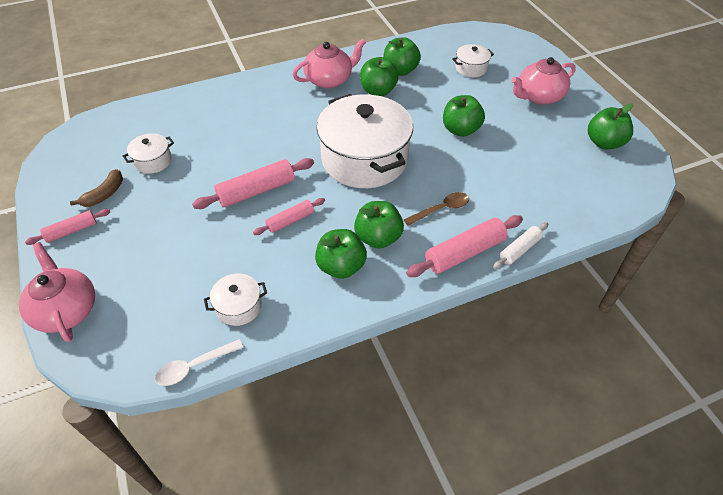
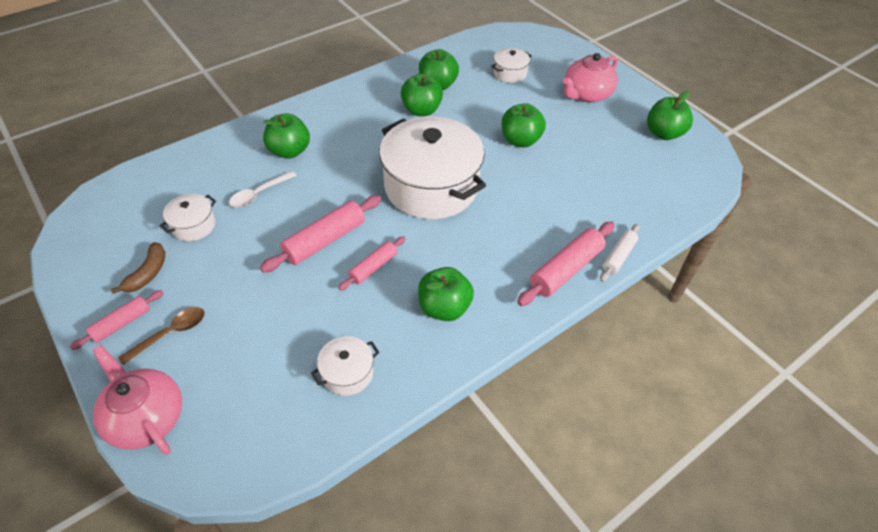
camera: 15 degrees left, 0 degrees up
white spoon [155,339,243,386] -> white spoon moved to [229,171,297,208]
pink teapot [293,39,366,89] -> none
green apple [354,201,404,249] -> green apple moved to [263,113,310,159]
brown spoon [404,192,469,226] -> brown spoon moved to [118,307,205,365]

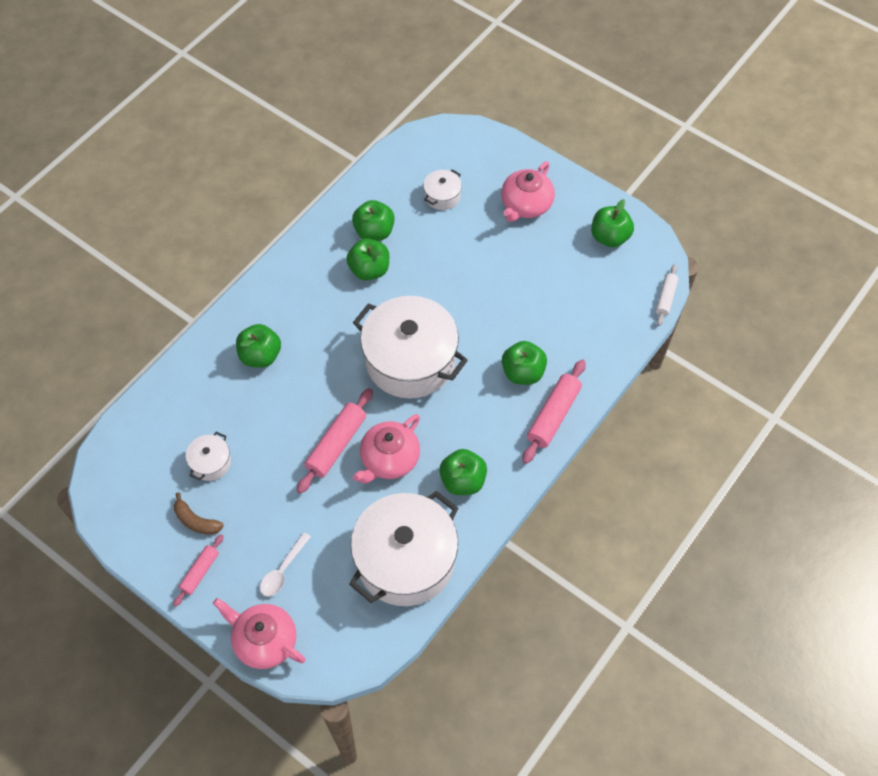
camera: 15 degrees left, 10 degrees up
brown banana [111,242,165,294] -> brown banana turned 120 degrees clockwise [174,492,224,534]
brown spoon [118,307,205,365] -> none
white spoon [229,171,297,208] -> white spoon moved to [260,532,311,597]
white pot [311,336,379,396] -> white pot [349,491,458,606], size x2.31
pink rolling pin [338,236,406,290] -> pink teapot [353,414,420,483]
green apple [502,103,546,147] -> green apple moved to [502,341,547,385]
white rolling pin [600,224,640,282] -> white rolling pin moved to [656,264,678,326]

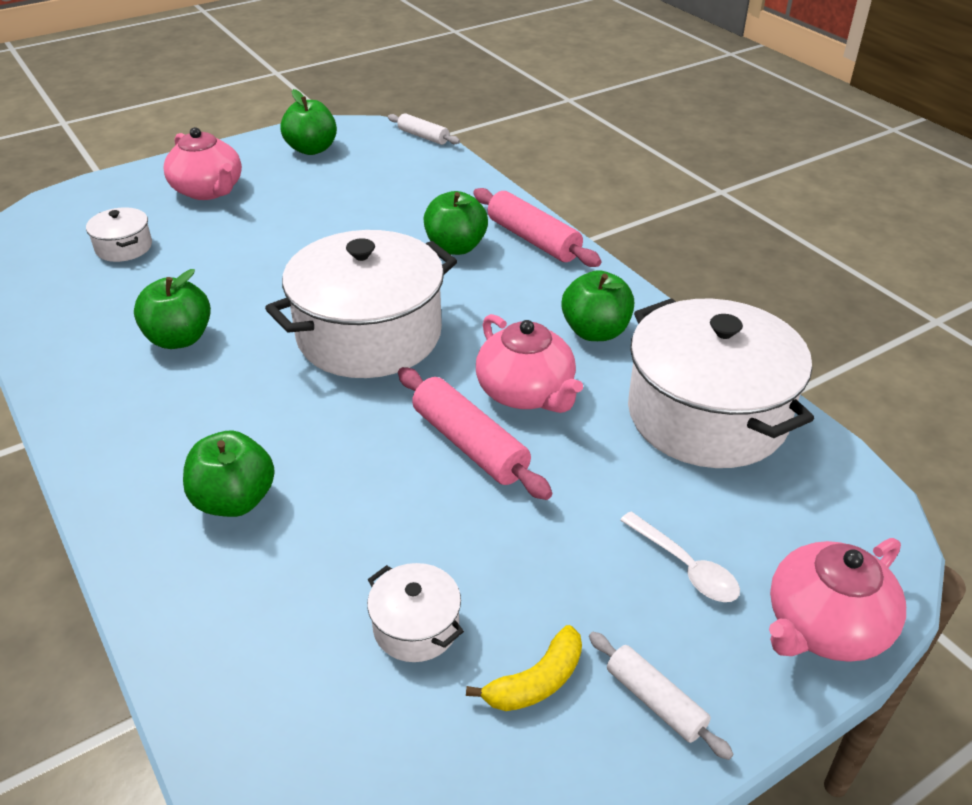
camera: 70 degrees left, 20 degrees down
pink rolling pin [173,534,224,607] -> white rolling pin [589,632,734,760]
brown banana [174,492,224,534] -> yellow banana [466,625,582,711]
green apple [352,200,395,241] -> none

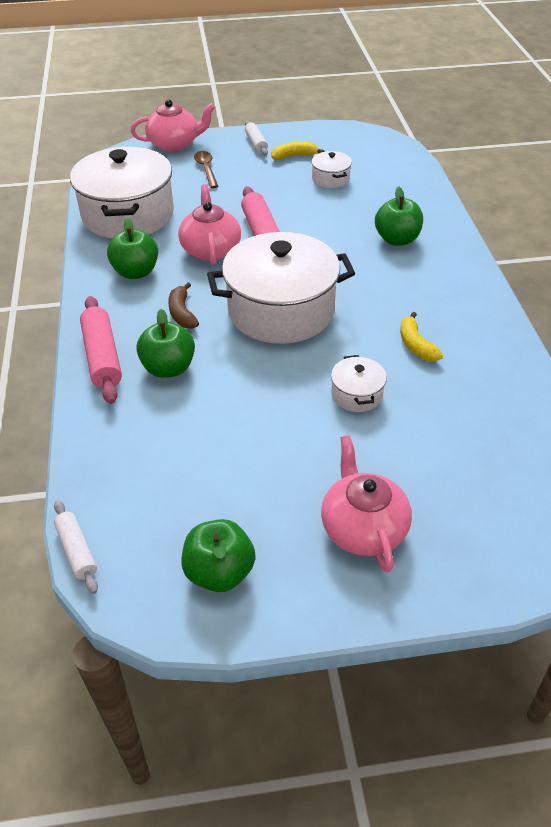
camera: 155 degrees left, 5 degrees up
white pot [86,207,152,262] -> white pot moved to [331,355,387,412]
green apple [134,269,211,349] -> yellow banana [400,312,443,361]
white spoon [620,512,740,602] -> brown spoon [194,151,218,188]
none -> brown banana [168,282,199,329]

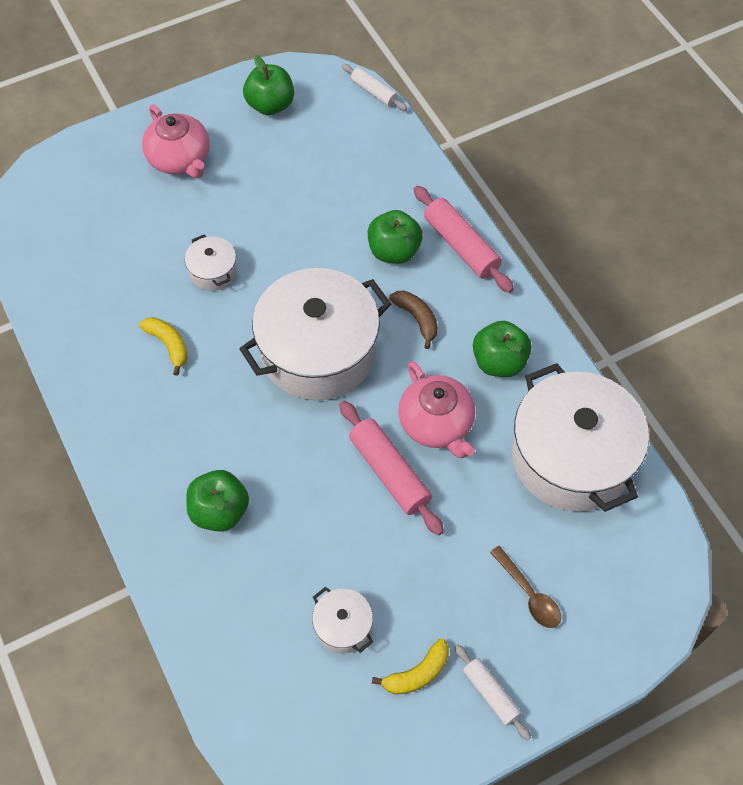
camera: 160 degrees right, 15 degrees up
pink teapot [130,99,216,152] -> none

